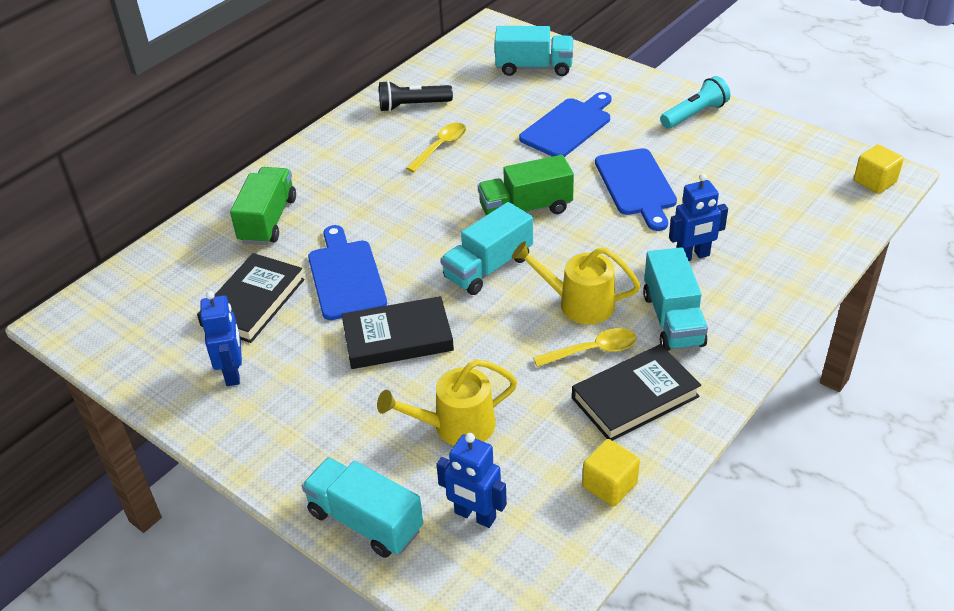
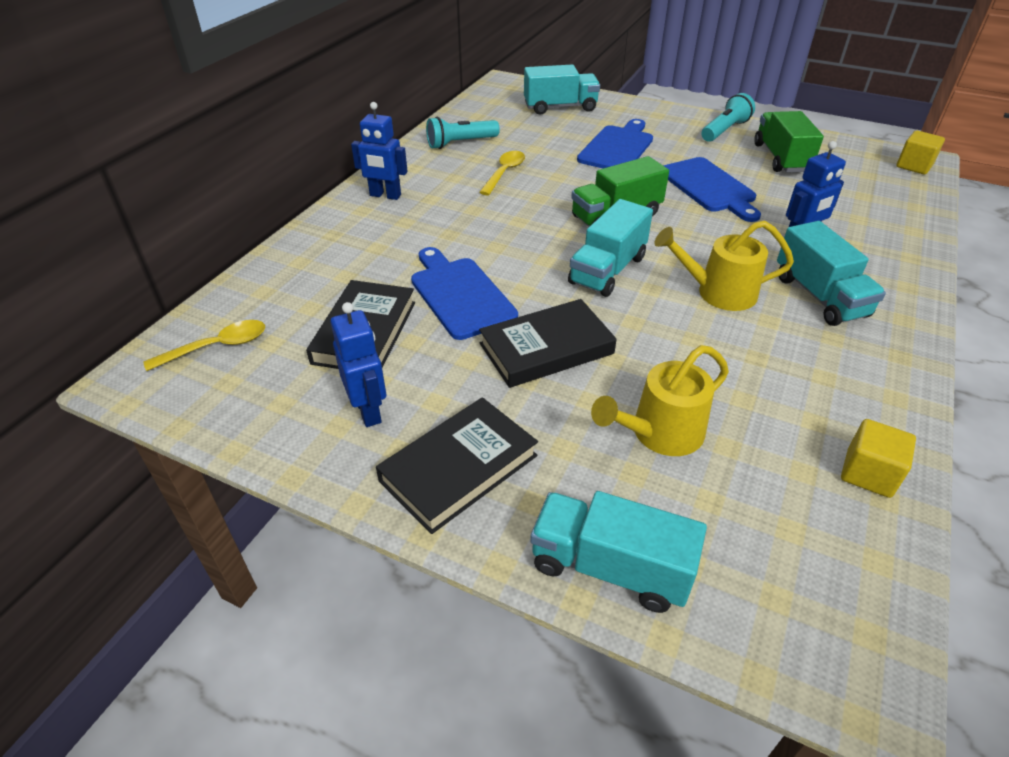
camera: 15 degrees left, 0 degrees up
green truck [230,167,296,245] -> green truck moved to [754,111,824,173]
black flashlight [379,80,453,112] -> turquoise flashlight [426,117,500,149]
blue robot [436,433,507,528] -> blue robot moved to [351,102,407,200]
yellow spoon [533,328,637,367] -> yellow spoon moved to [144,320,265,371]
black book [572,344,701,441] -> black book moved to [376,397,538,534]

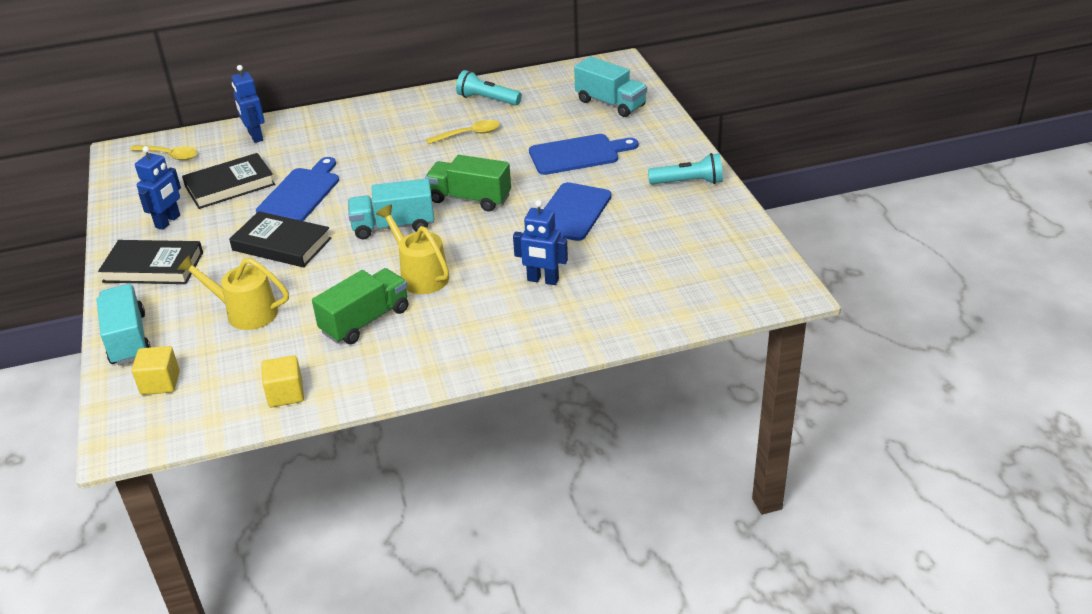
camera: 50 degrees right, 5 degrees down
blue robot [351,102,407,200] -> blue robot moved to [231,65,264,143]
green truck [754,111,824,173] -> green truck moved to [312,268,408,344]
turquoise truck [777,221,886,326] -> none
yellow cube [897,130,945,175] -> yellow cube moved to [132,346,180,395]

